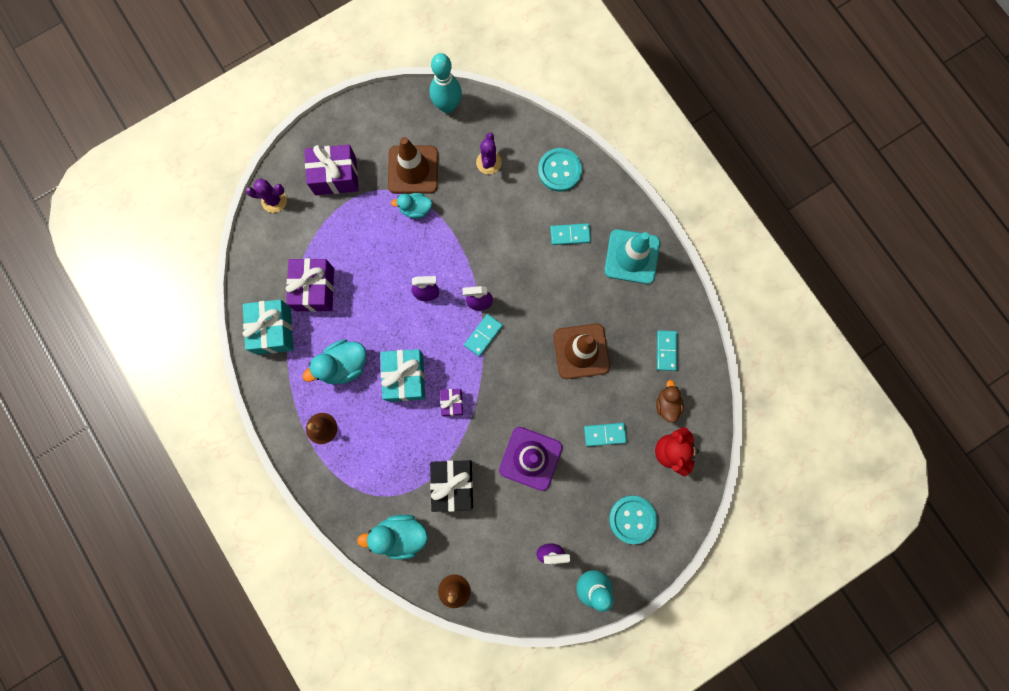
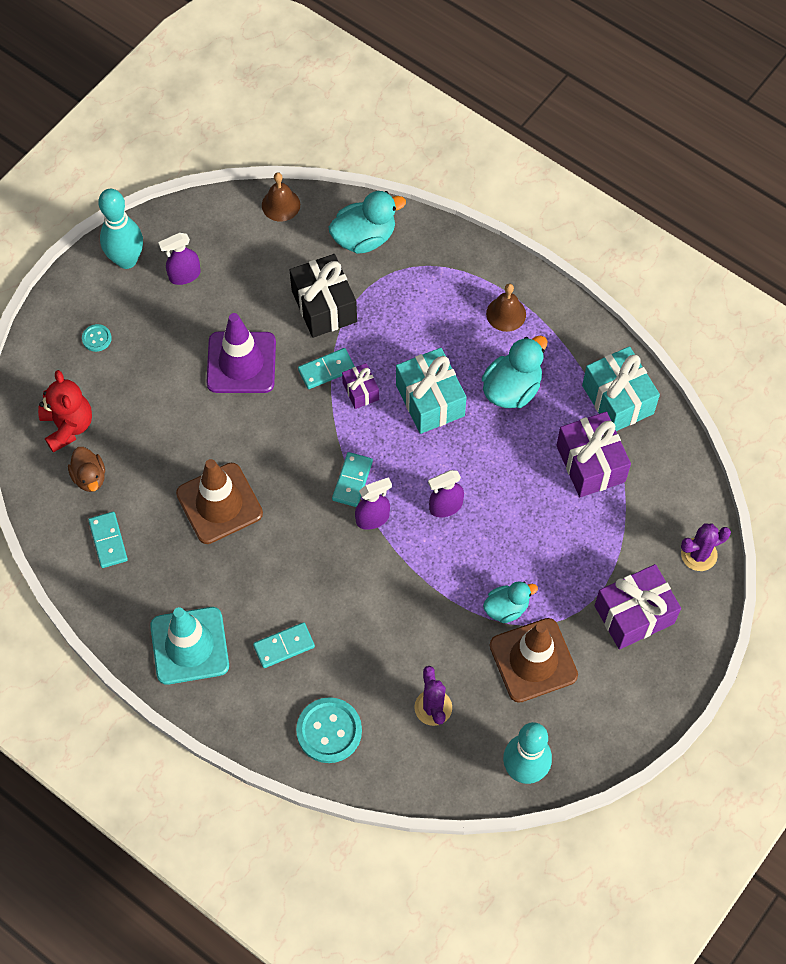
camera: 160 degrees right, 15 degrees down
turquoise domino [584,423,627,446] -> turquoise domino moved to [298,348,355,389]
turquoise button [609,495,657,544] -> turquoise button [82,324,112,352], size x0.49

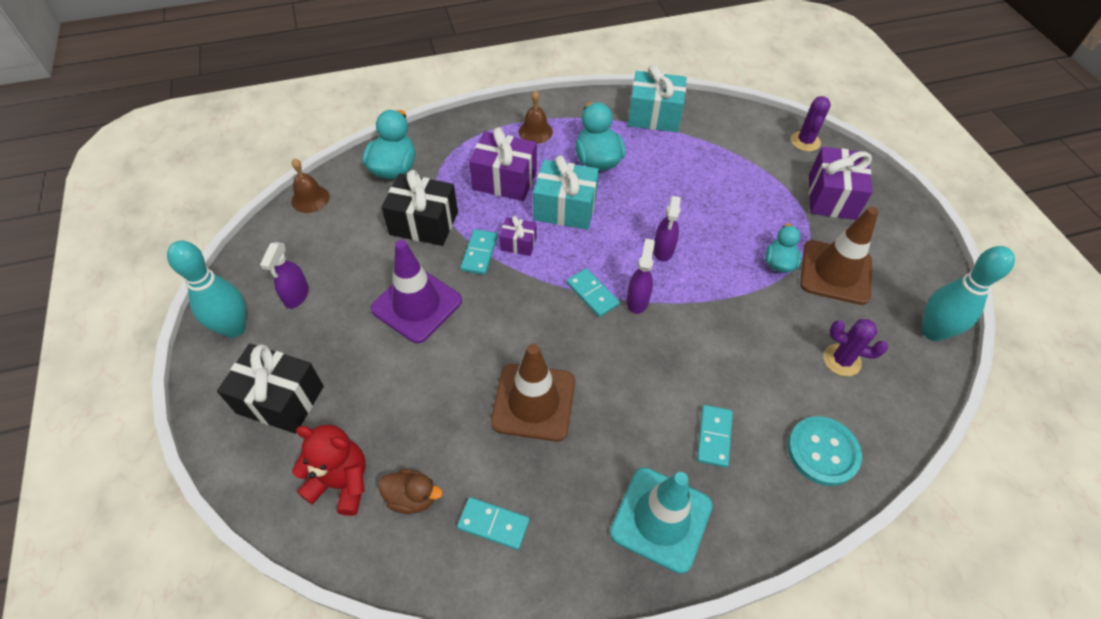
camera: 55 degrees left, 10 degrees down
turquoise button [82,324,112,352] -> black gift [217,344,324,434]
purple gift [556,412,631,497] -> purple gift moved to [469,127,537,201]

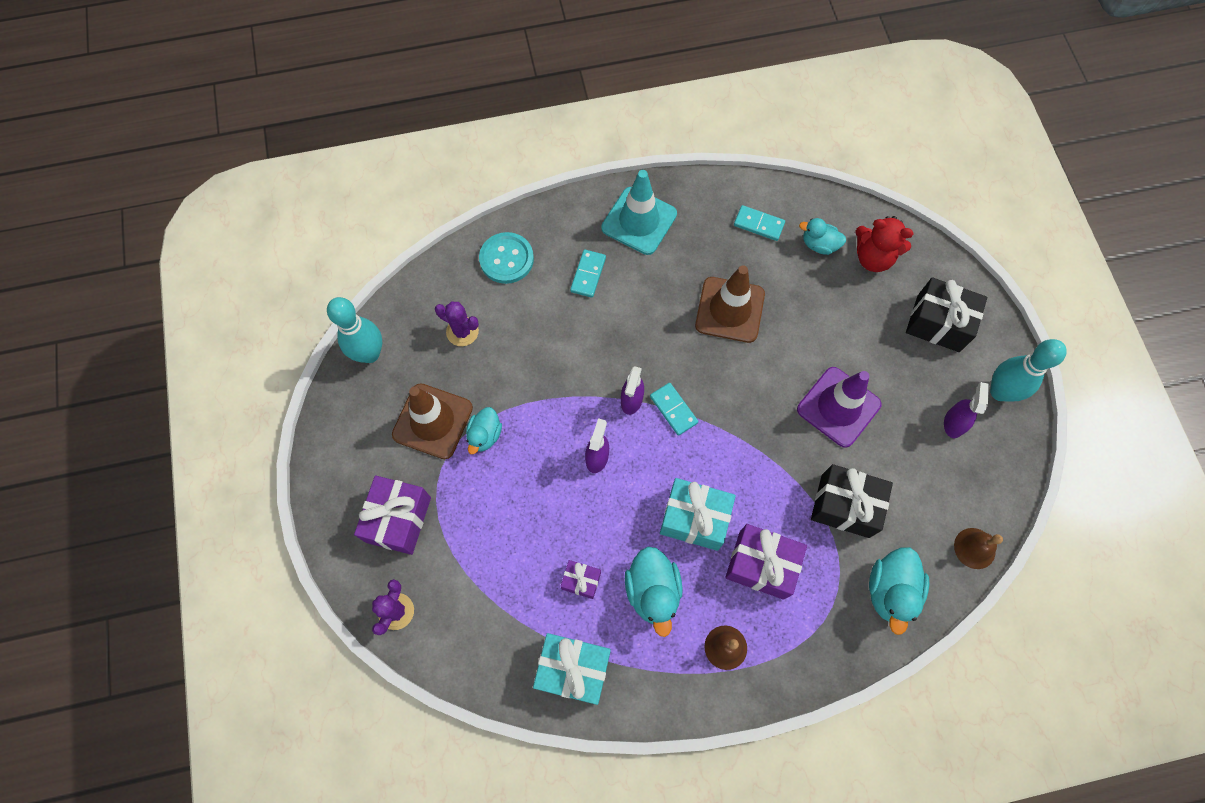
camera: 175 degrees left, 15 degrees up
brown duck [378,469,443,514] -> turquoise duck [799,218,846,255]
turquoise domino [460,229,498,275] -> none
purple gift [499,216,537,256] -> purple gift moved to [561,560,601,599]

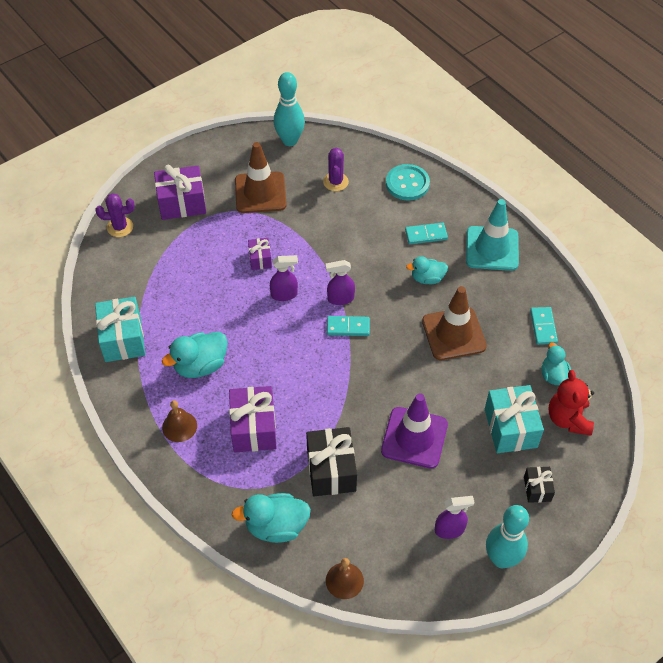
camera: 65 degrees right, 15 degrees down
turquoise duck [466,407,502,454] -> turquoise duck moved to [406,256,448,284]
purple gift [561,560,601,599] -> purple gift moved to [248,238,272,270]
turquoise domino [650,383,698,436] -> turquoise domino turned 60 degrees clockwise [327,316,370,336]
turquoise gift [660,478,736,551] -> turquoise gift moved to [485,385,544,453]
black gift [906,277,987,352] -> black gift [524,467,555,503], size x0.54

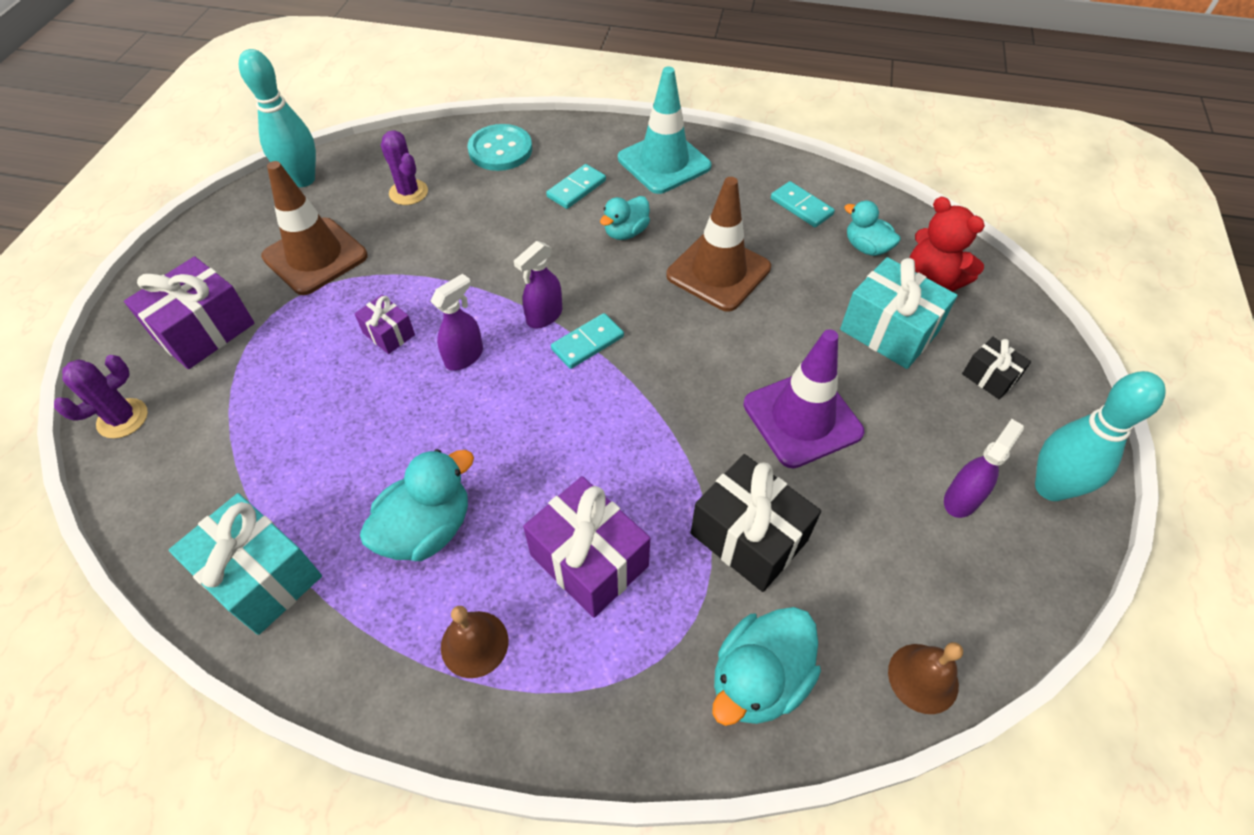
camera: 40 degrees left, 0 degrees up
turquoise duck [162,332,228,378] -> turquoise duck turned 150 degrees counterclockwise [360,449,474,561]

